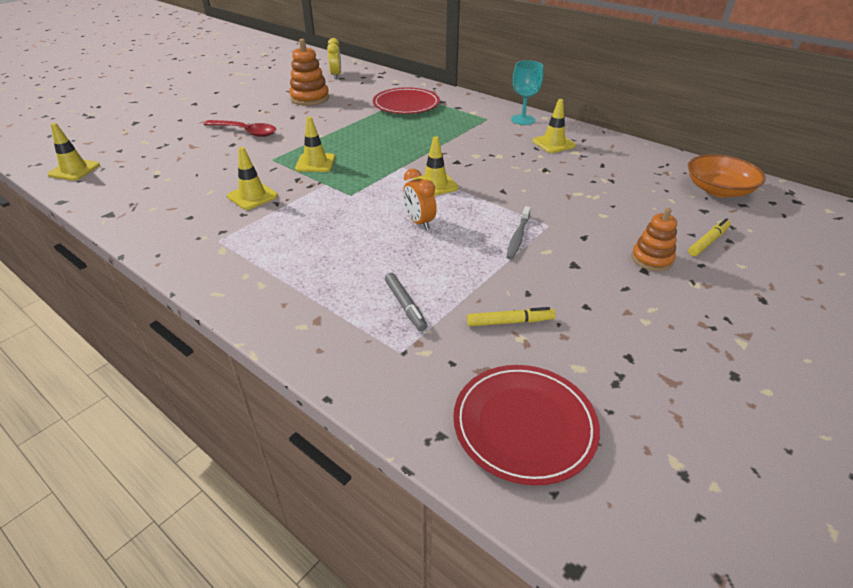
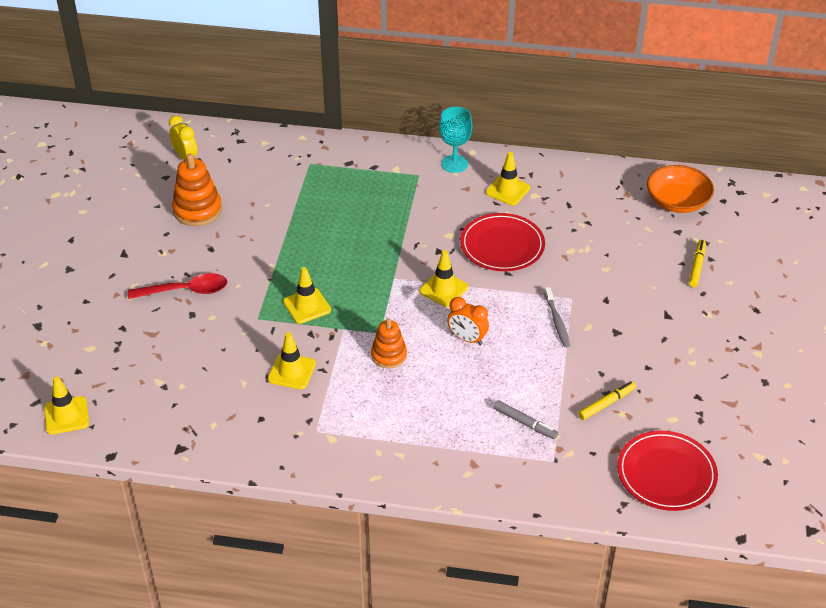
camera: 30 degrees left, 5 degrees up
red plate [373,87,440,114] -> red plate moved to [460,213,545,271]
orange stacking toy [631,208,677,271] -> orange stacking toy moved to [371,318,407,369]

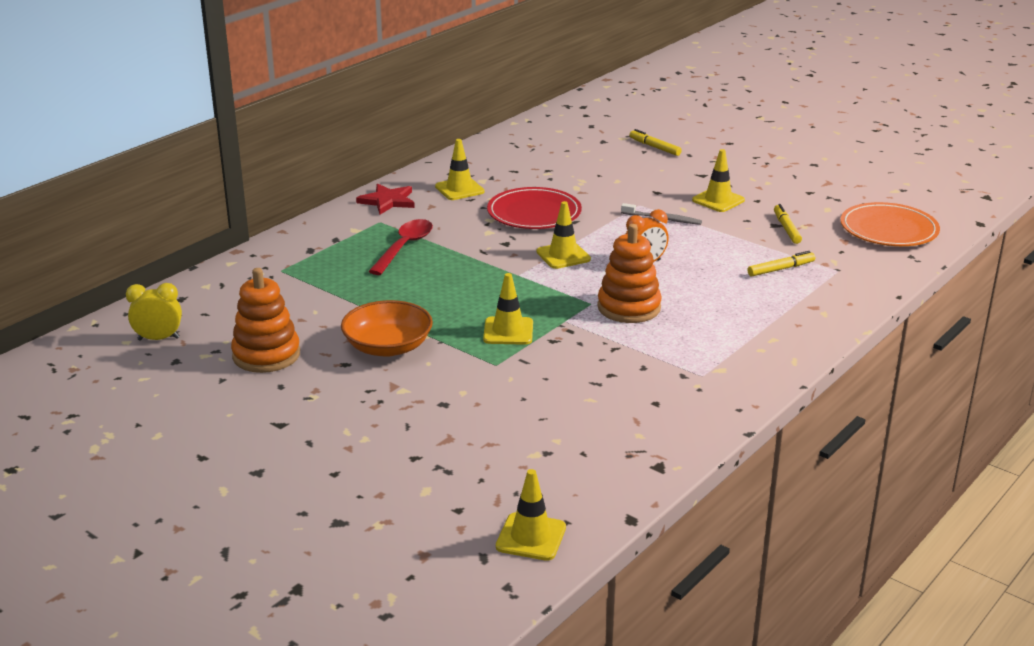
camera: 60 degrees left, 15 degrees down
red spoon [128,273,228,299] -> red spoon moved to [368,219,433,275]
yellow traffic cone [268,332,316,389] -> yellow traffic cone moved to [692,149,745,212]
orange stacking toy [371,318,407,369] -> orange stacking toy [597,224,662,323], size x1.51
turquoise goblet [439,107,472,173] -> red star [356,184,415,214]
grey marker [494,400,558,439] -> yellow marker [747,251,815,277]
red plate [617,431,718,511] -> orange plate [840,202,940,246]
orange bowl [647,165,714,213] -> orange bowl moved to [341,300,433,357]

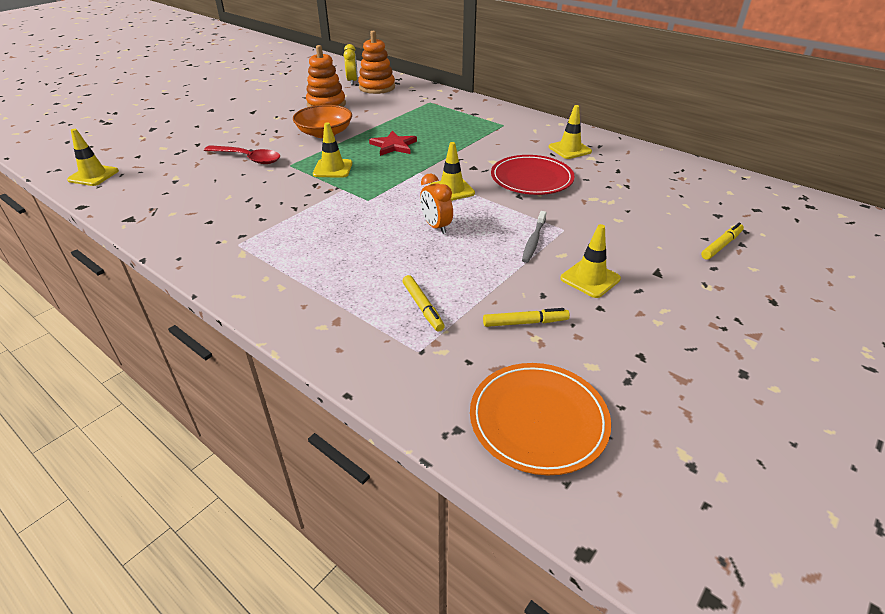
camera: 90 degrees right, 10 degrees up
red star [356,184,415,214] -> red star moved to [369,131,417,156]
red spoon [368,219,433,275] -> red spoon moved to [204,145,280,164]
orange stacking toy [597,224,662,323] -> orange stacking toy moved to [358,31,395,94]

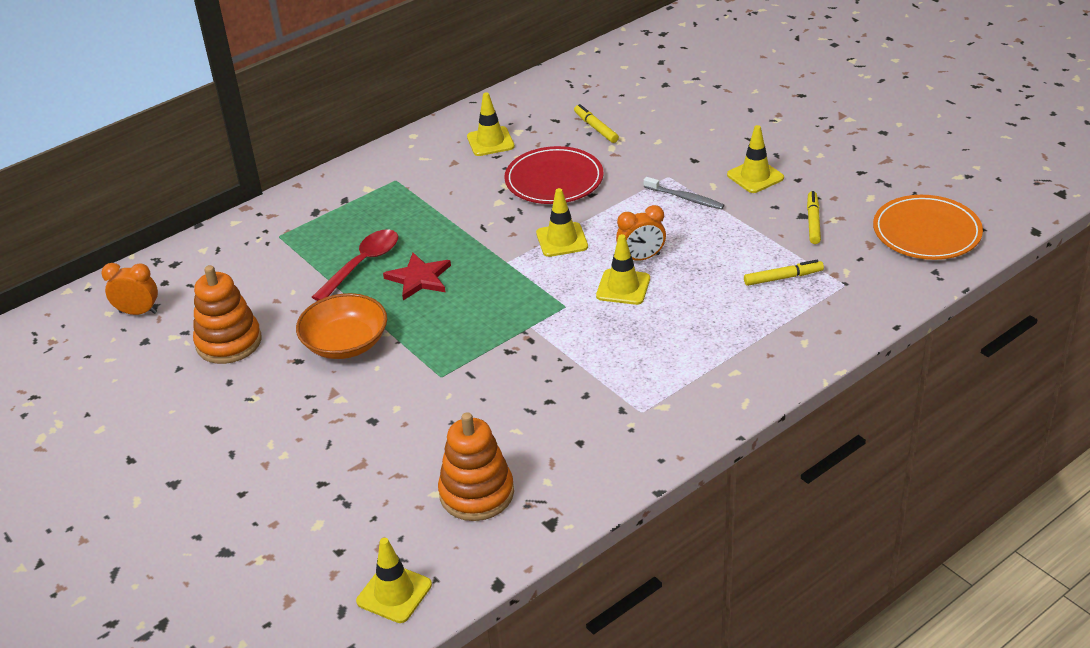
camera: 75 degrees left, 0 degrees up
red spoon [204,145,280,164] -> red spoon moved to [312,229,398,301]
yellow traffic cone [313,122,352,178] -> yellow traffic cone moved to [596,234,650,305]
yellow clock [343,44,358,85] -> orange clock [101,263,158,315]
orange stacking toy [358,31,395,94] -> orange stacking toy moved to [438,412,514,521]
yellow marker [701,223,744,260] -> yellow marker moved to [574,104,619,143]

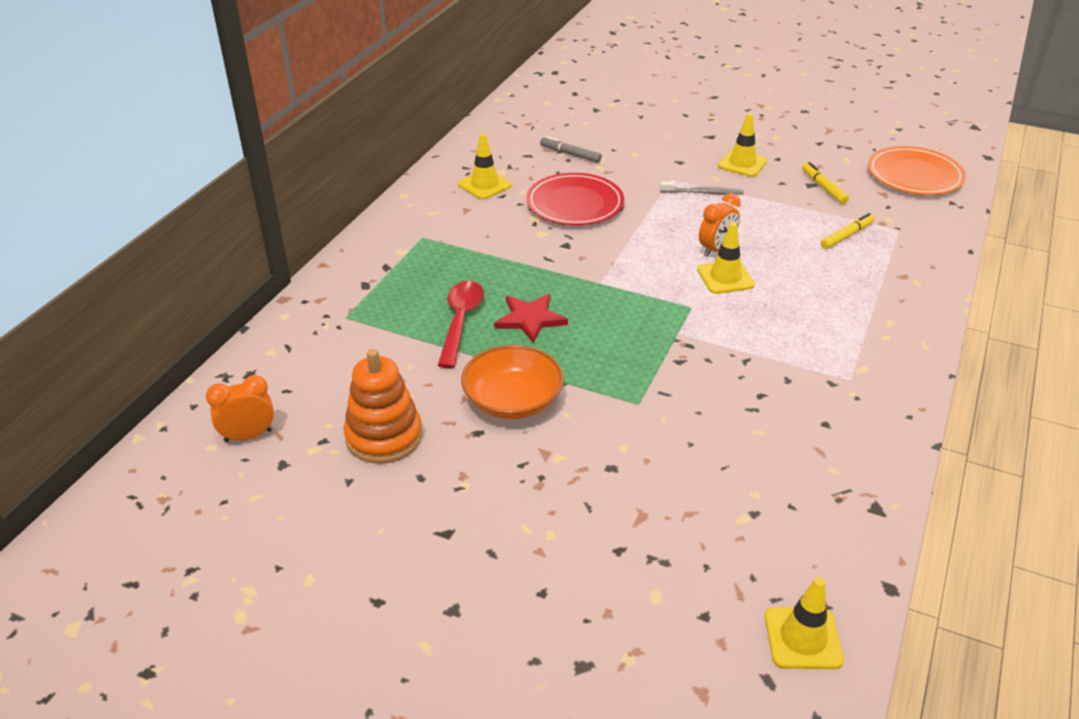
camera: 30 degrees left, 0 degrees up
orange stacking toy [438,412,514,521] -> none
yellow traffic cone [536,188,588,257] -> none
yellow marker [574,104,619,143] -> grey marker [540,136,602,163]

